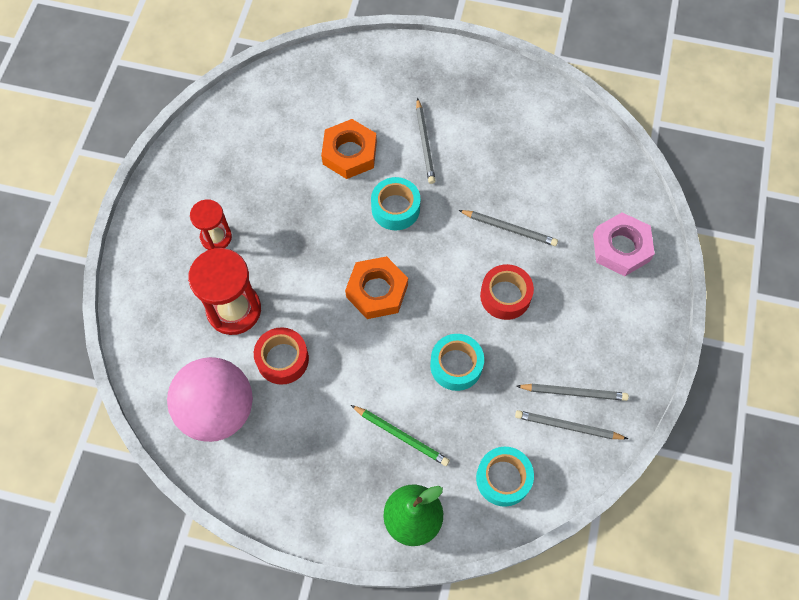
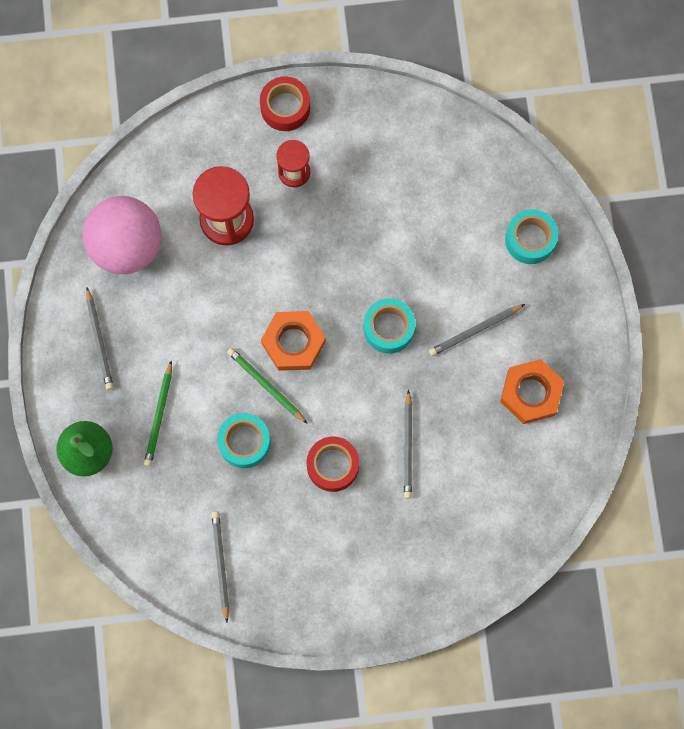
camera: 70 degrees right, 10 degrees up
red tape [254,327,309,385] -> red tape moved to [260,76,310,131]
orange nut [321,119,377,179] -> orange nut moved to [500,359,564,424]
turquoise tape [476,447,534,507] -> turquoise tape moved to [505,209,558,264]
grey pencil [516,384,629,401] -> grey pencil moved to [86,287,114,390]
pink nut [593,212,655,276] -> none
none -> green pencil [227,348,308,424]

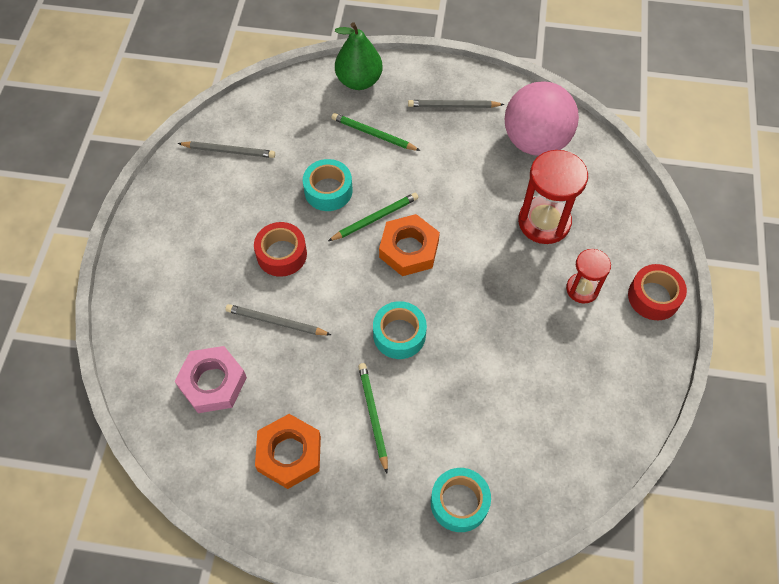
camera: 105 degrees right, 15 degrees down
grey pencil [429,304,525,356] -> green pencil [358,363,388,473]
none -> pink nut [175,346,247,413]

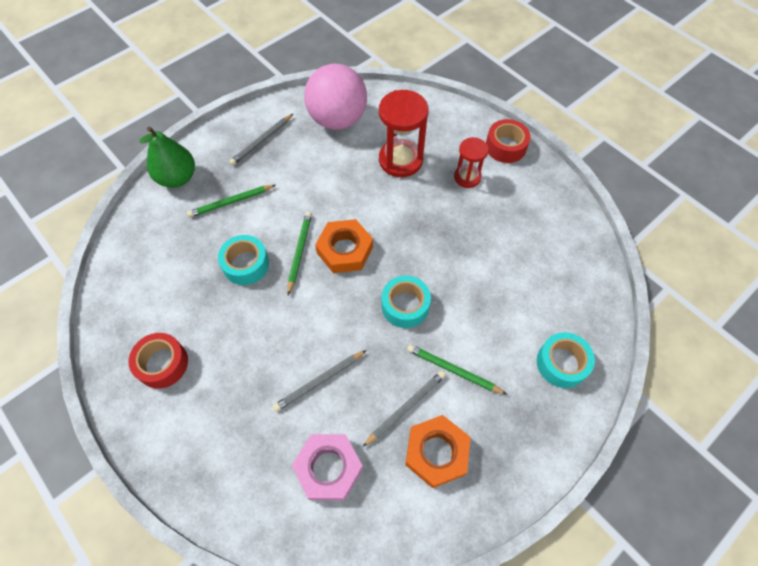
camera: 50 degrees left, 0 degrees up
grey pencil [178,141,275,158] -> grey pencil moved to [363,371,446,447]
red tape [254,222,307,277] -> red tape moved to [128,333,188,389]

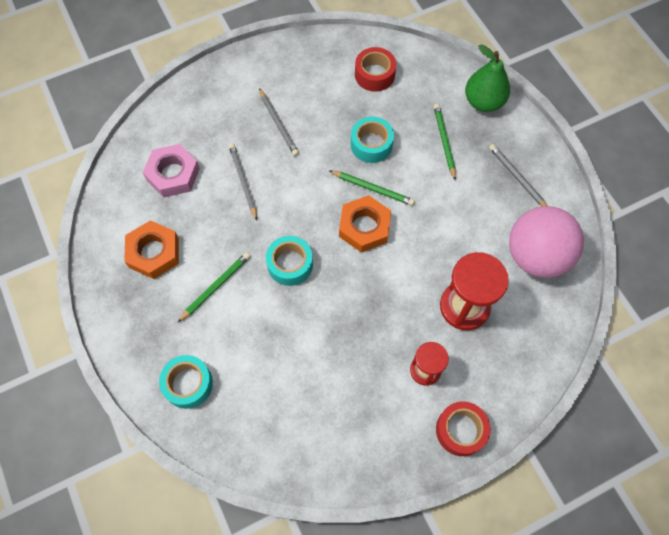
camera: 105 degrees right, 5 degrees up
red tape [128,333,188,389] -> red tape moved to [355,47,396,92]
grey pencil [363,371,446,447] -> grey pencil moved to [259,88,299,156]

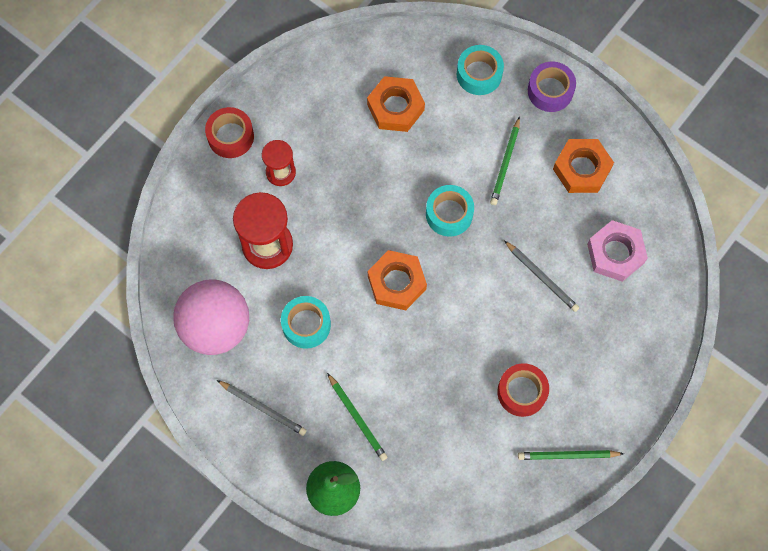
camera: 155 degrees right, 5 degrees up
grey pencil [259,88,299,156] -> none
green pencil [329,170,415,206] -> green pencil moved to [518,450,624,460]
turquoise tape [351,117,394,163] -> turquoise tape moved to [281,296,331,349]
red tape [355,47,396,92] -> red tape moved to [497,363,549,417]
none -> orange nut [367,76,425,132]
none -> purple tape [528,62,576,112]

